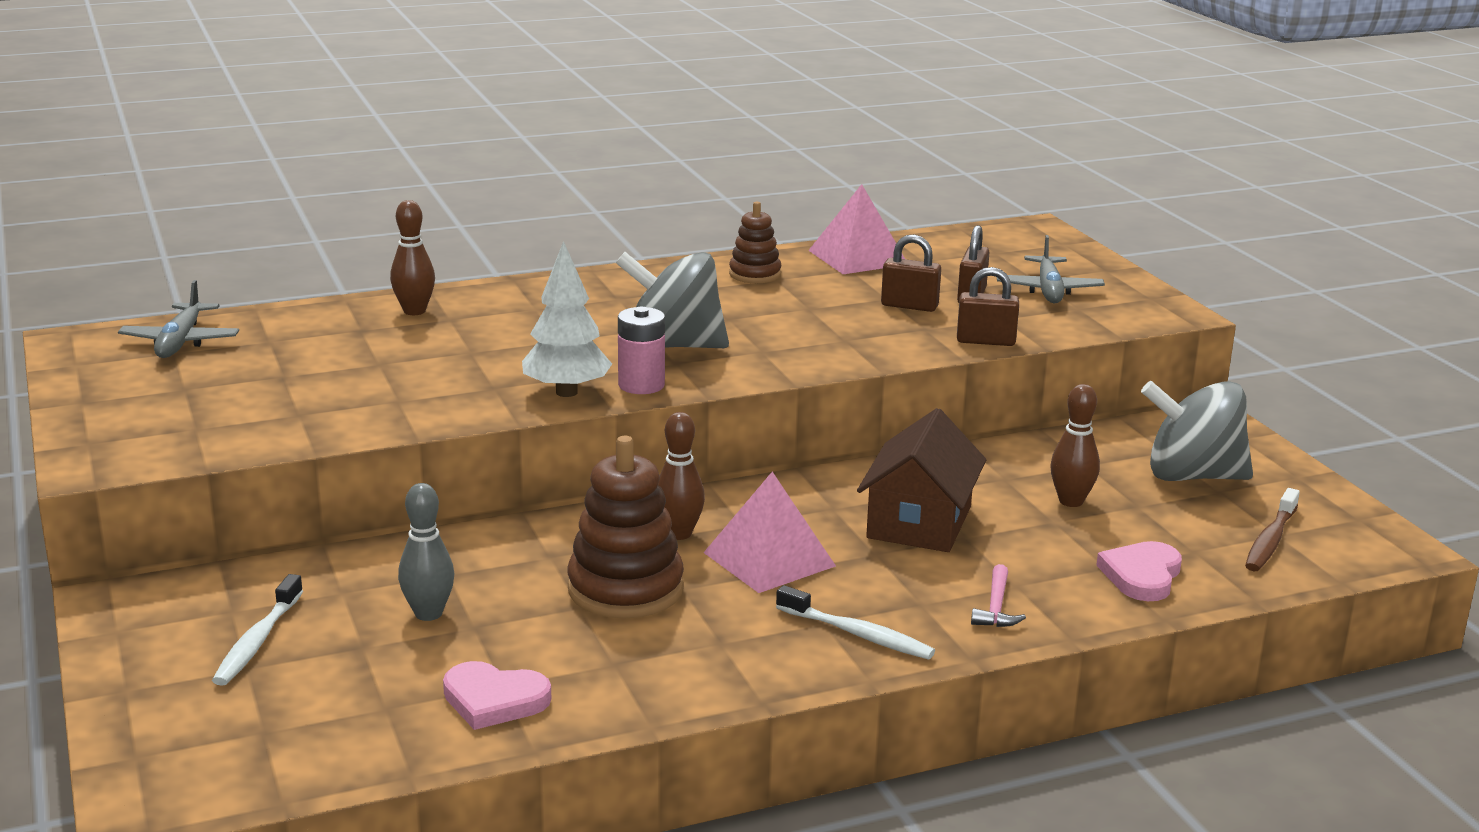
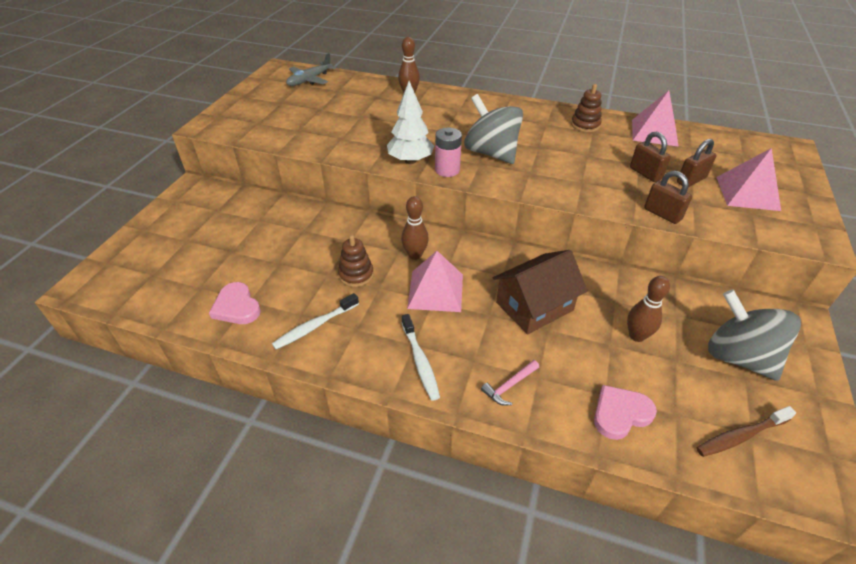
camera: 40 degrees right, 20 degrees up
white toothbrush [212,574,303,686] -> white toothbrush moved to [272,293,359,350]
grey bowling pin [398,483,454,621] -> none
brown stacking toy [567,436,684,619] -> brown stacking toy [338,235,374,287], size x0.58
grey plane [996,235,1105,303] -> pink pyramid [716,148,781,211]

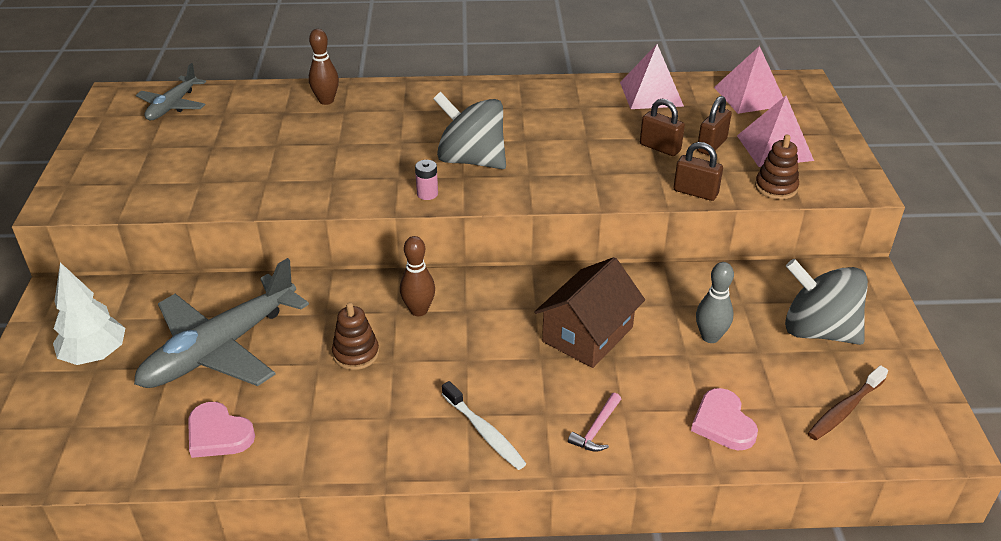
camera: 20 degrees left, 5 degrees down
white toothbrush [272,293,359,350] -> none
white tree [387,81,434,164] -> white tree moved to [53,262,125,365]
pink pyramid [407,251,463,312] -> pink pyramid moved to [714,46,783,114]
pink battery [435,127,462,177] -> pink battery [415,160,438,200], size x0.65
brown stacking toy [571,84,602,132] -> brown stacking toy moved to [755,135,799,200]
pink heart [594,385,657,440] -> pink heart turned 60 degrees counterclockwise [691,388,758,450]
brown bowling pin [627,276,670,342] -> grey bowling pin [696,262,734,343]
none -> grey plane [134,258,309,388]

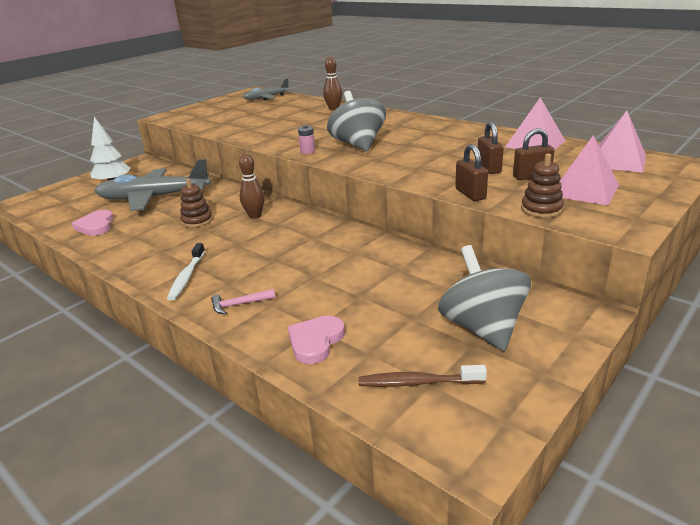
camera: 45 degrees right, 10 degrees down
brown house [534,257,645,368] -> none
grey bowling pin [696,262,734,343] -> none

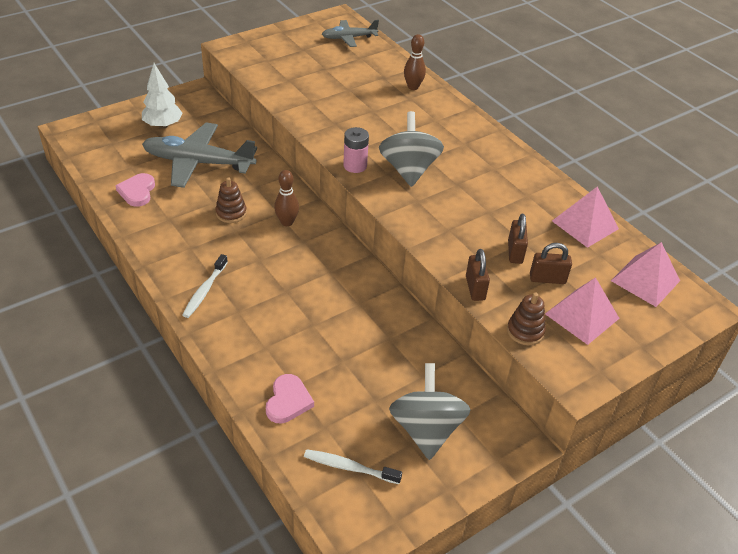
camera: 10 degrees right, 15 degrees up
pink hammer [211,289,275,314] -> none
pink heart [288,315,345,364] -> pink heart turned 150 degrees clockwise [266,374,314,423]
pink battery [298,125,315,154] -> pink battery [343,127,369,173], size x1.53
brown toothbrush [359,365,487,387] -> white toothbrush [304,449,402,484]

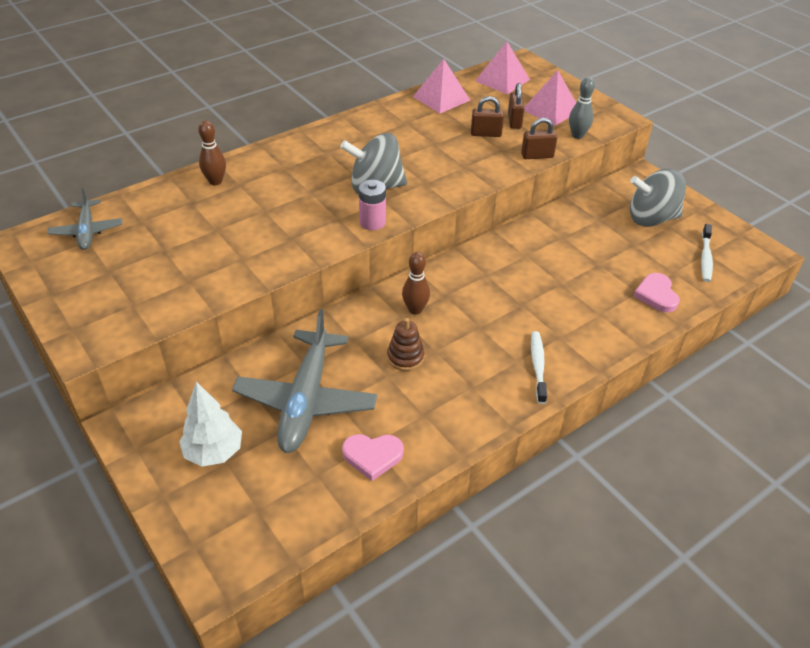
camera: 90 degrees left, 0 degrees up
white toothbrush [182,254,228,318] -> white toothbrush turned 105 degrees counterclockwise [531,331,547,404]
pink heart [266,374,314,423] -> pink heart turned 105 degrees counterclockwise [634,273,680,313]
brown stacking toy [507,293,546,345] -> grey bowling pin [569,77,595,139]

